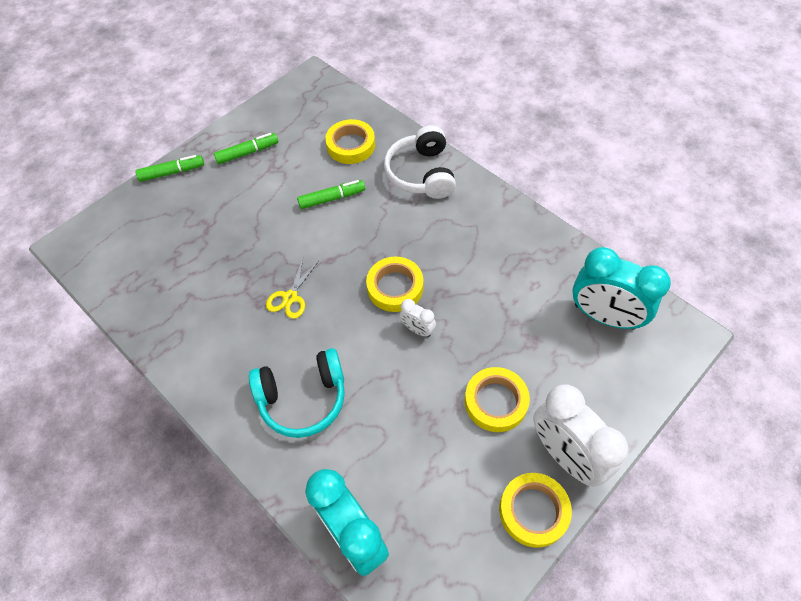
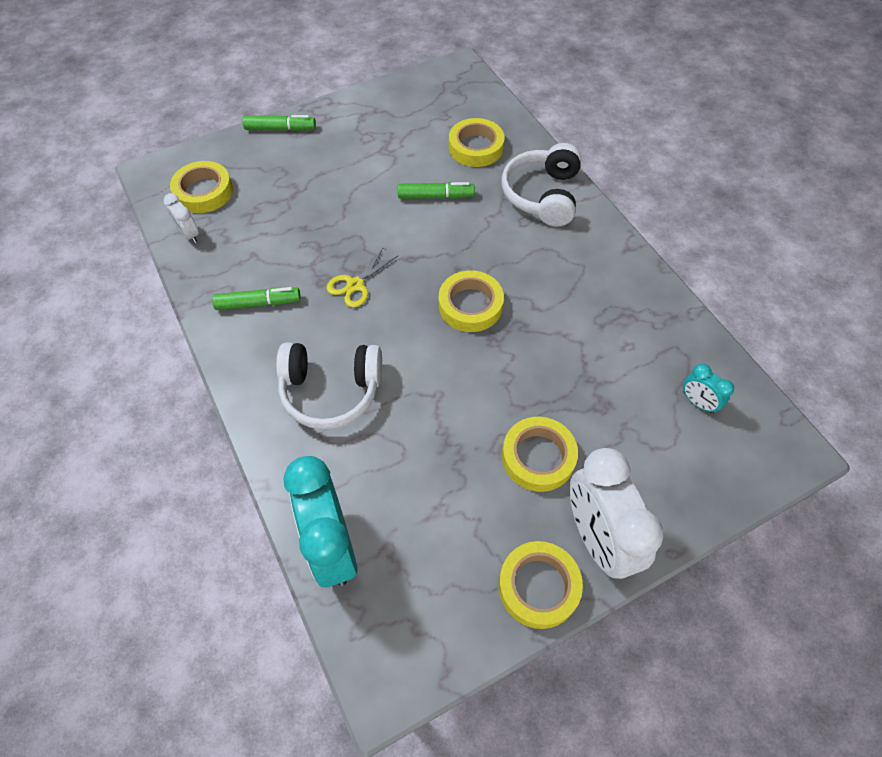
camera: 15 degrees right, 0 degrees up
green marker [214,133,278,164] -> green marker moved to [212,287,301,310]
turquoise headphones [249,348,345,438] -> white headphones [276,342,382,429]
white clock [400,299,436,337] -> white clock moved to [164,193,199,243]
turquoise clock [572,247,671,330] -> turquoise clock [683,363,734,414], size x0.46
none -> yellow tape [170,161,233,213]

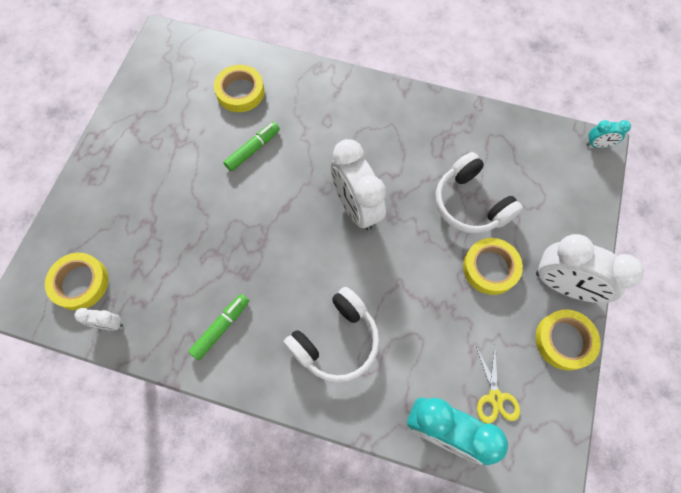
camera: 45 degrees left, 10 degrees up
green marker [242,115,316,131] -> none
yellow scissors [326,247,398,308] -> yellow scissors moved to [476,345,520,424]
yellow tape [439,271,504,332] -> white clock [331,139,386,231]
white headphones [502,143,581,226] -> white headphones moved to [436,152,523,234]
turquoise clock [683,363,734,414] -> turquoise clock moved to [586,120,631,148]

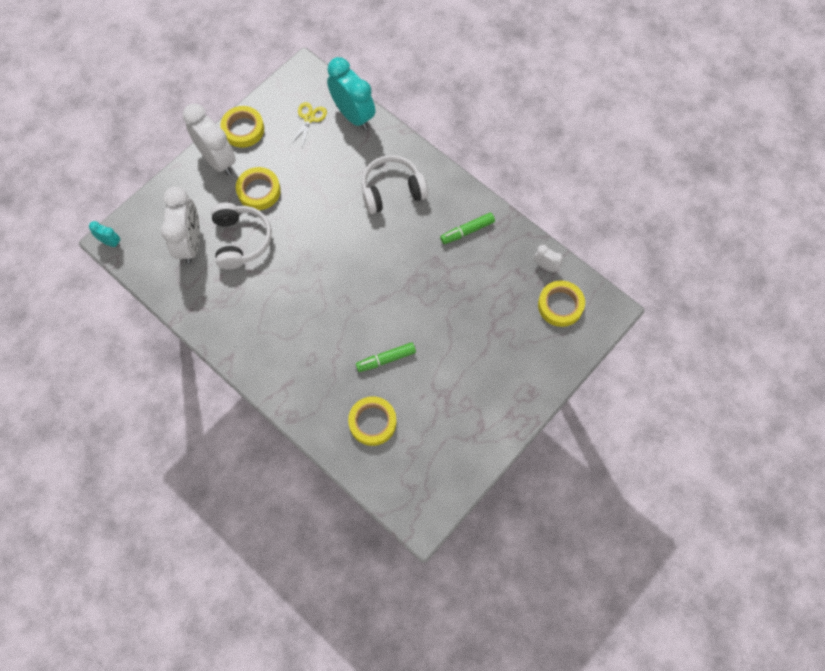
camera: 155 degrees left, 0 degrees up
white clock [331,139,386,231] -> white clock moved to [161,186,200,264]

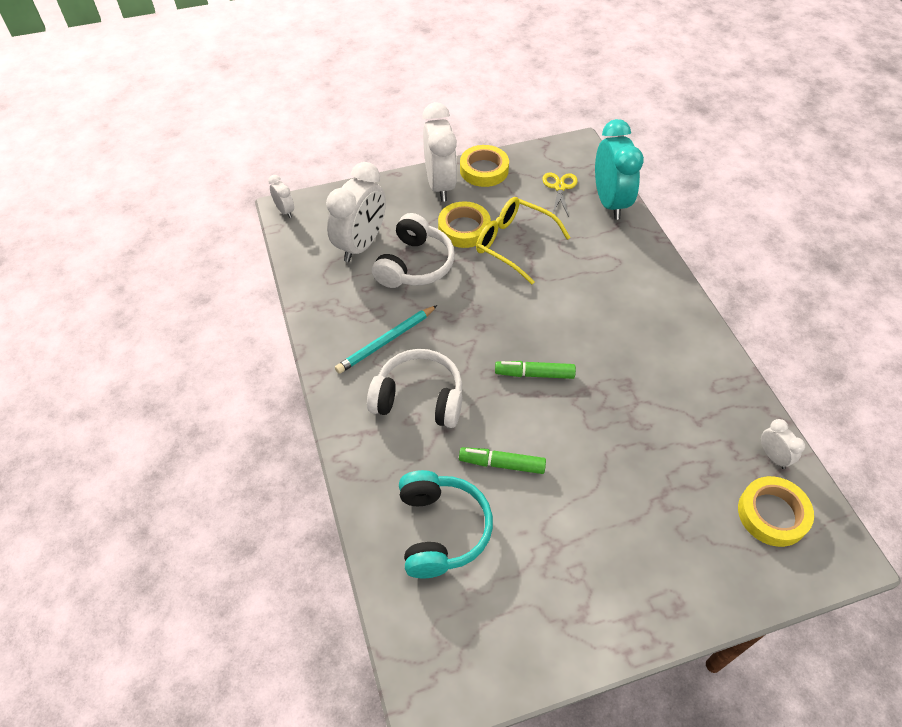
camera: 30 degrees right, 15 degrees down
turquoise clock [89,221,120,247] -> white clock [268,175,294,218]
yellow scissors [290,102,327,149] -> yellow scissors turned 45 degrees counterclockwise [543,173,578,217]
yellow tape [348,396,397,446] -> turquoise headphones [399,470,493,579]
white headphones [361,155,428,214] -> white headphones moved to [367,349,462,428]
green marker [440,213,495,244] -> green marker moved to [495,361,576,379]
none -> turquoise pencil [335,305,437,374]
none -> yellow glasses [476,197,571,284]

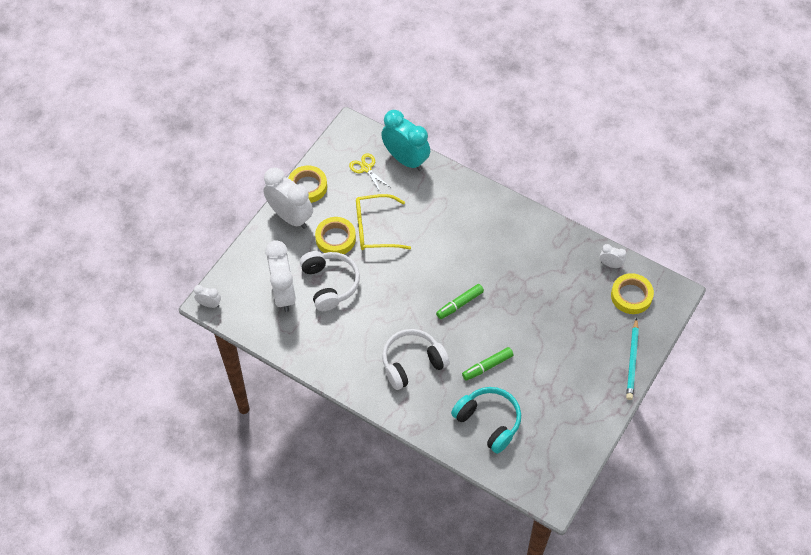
camera: 40 degrees left, 5 degrees up
turquoise pencil [335,305,437,374] -> turquoise pencil moved to [626,318,639,400]

